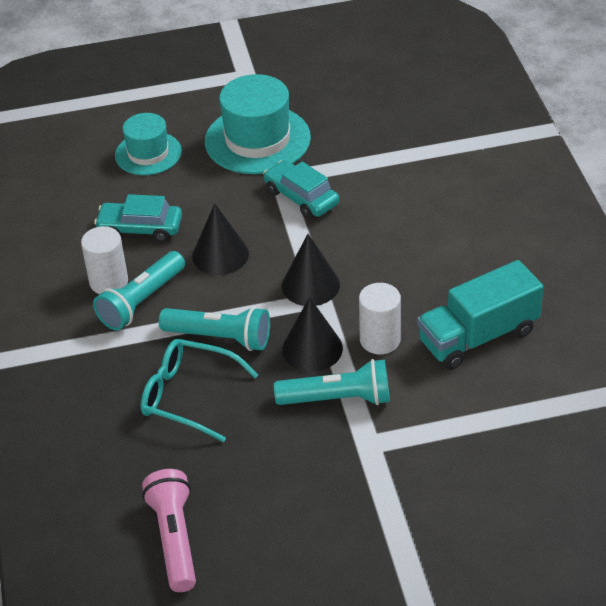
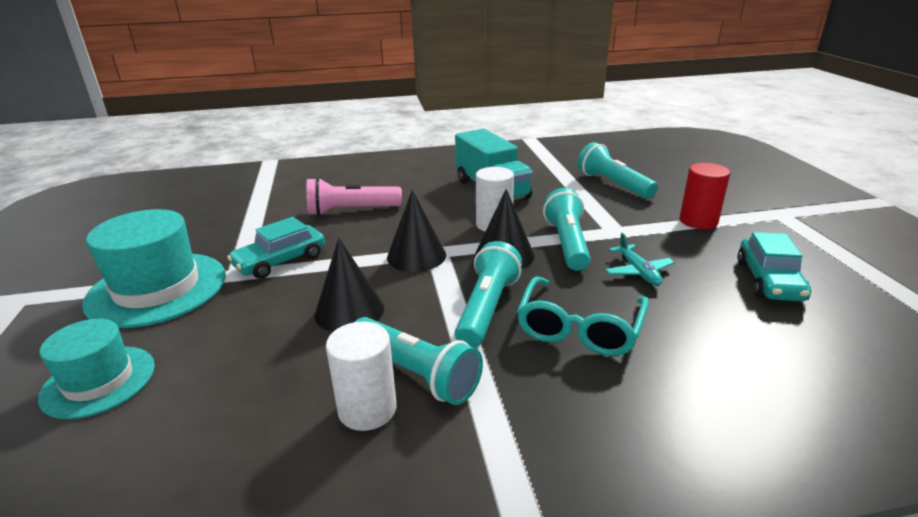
camera: 90 degrees left, 15 degrees down
turquoise car [94,194,182,242] -> turquoise car moved to [737,232,811,301]
pink flashlight [142,469,196,592] -> pink flashlight moved to [306,177,402,216]
none -> turquoise flashlight [577,142,658,199]
none -> turquoise plane [605,233,675,286]
none -> red cylinder [680,163,730,229]

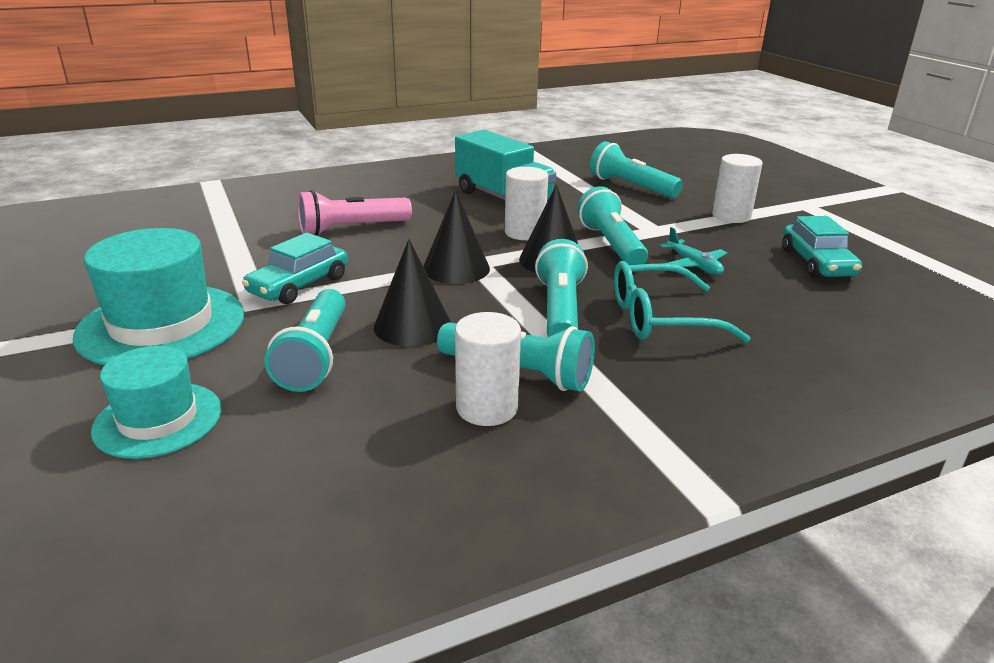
camera: 15 degrees left, 0 degrees up
turquoise glasses [517,276,649,356] -> turquoise glasses turned 75 degrees clockwise [614,261,750,342]
red cylinder [680,163,730,229] -> white cylinder [712,154,763,223]
none -> turquoise flashlight [265,289,346,392]

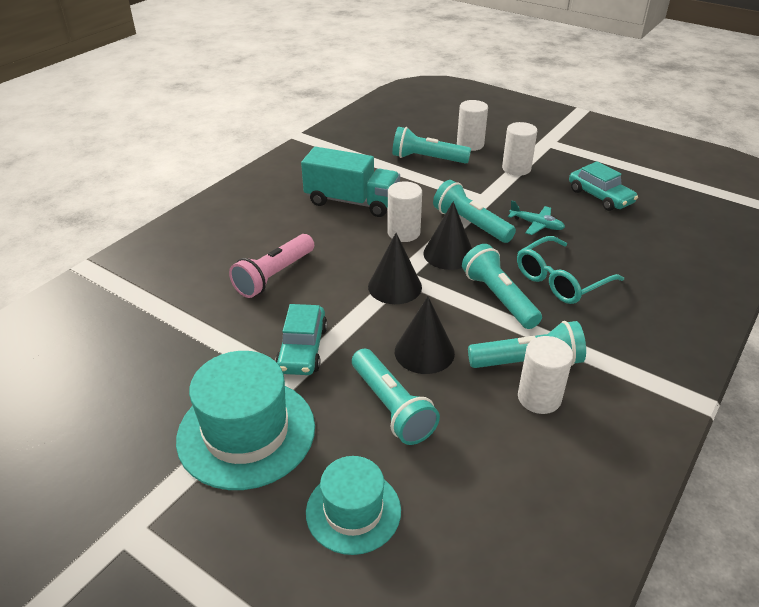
camera: 30 degrees left, 10 degrees up
none -> white cylinder [457,100,488,151]

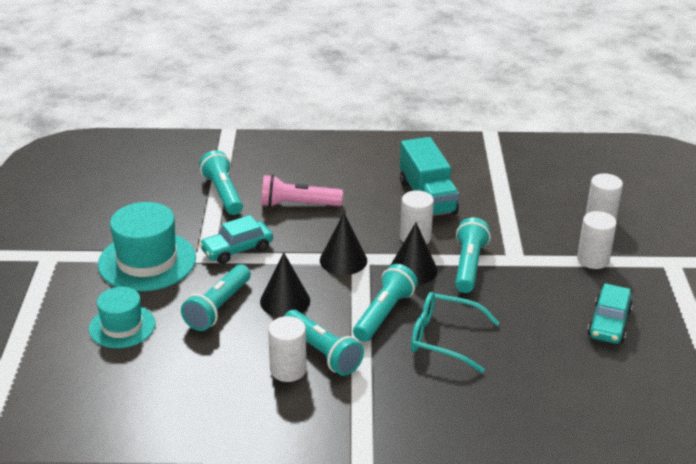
camera: 55 degrees right, 5 degrees down
turquoise flashlight [392,127,471,164] -> turquoise flashlight moved to [199,150,243,215]
turquoise plane [508,200,565,235] -> none

